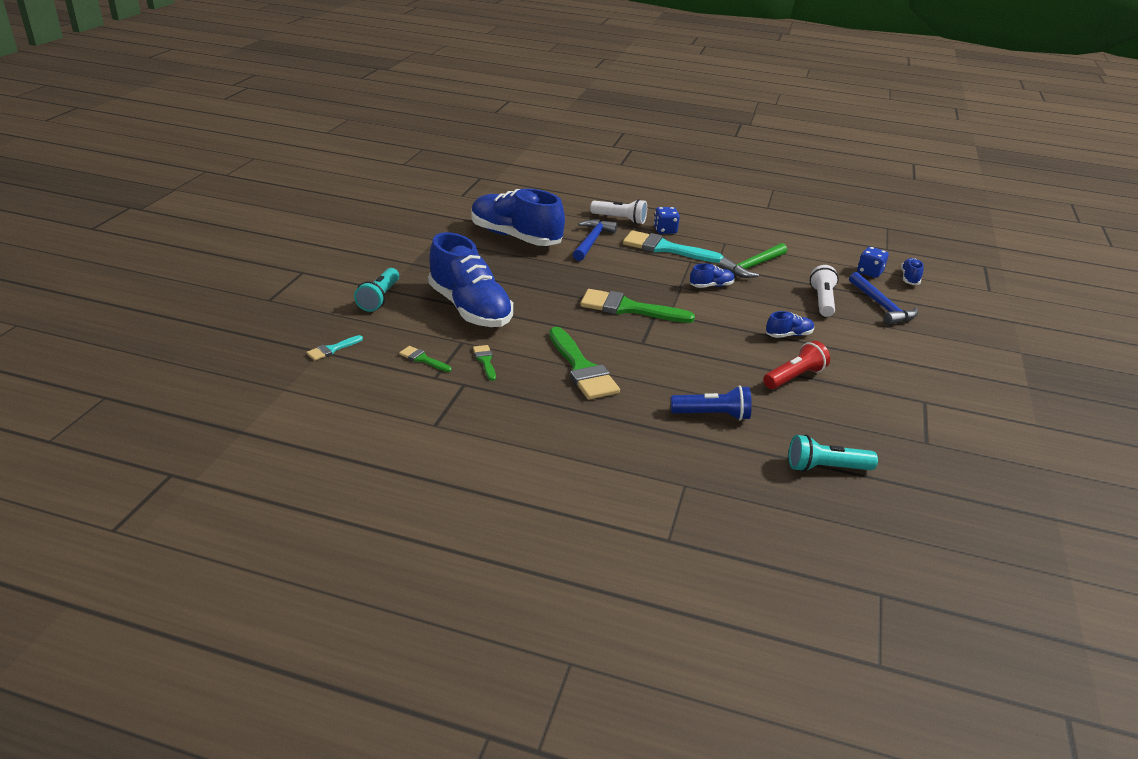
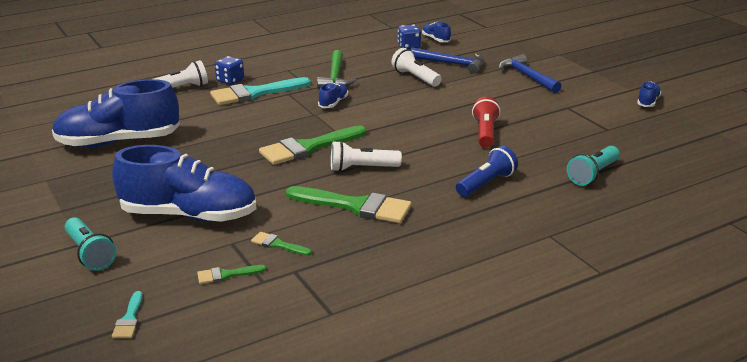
camera: 45 degrees left, 5 degrees down
blue hammer [573,220,617,261] -> blue hammer moved to [498,54,562,93]
blue shoe [766,311,814,338] -> blue shoe moved to [637,82,661,107]
none -> white flashlight [331,141,402,172]

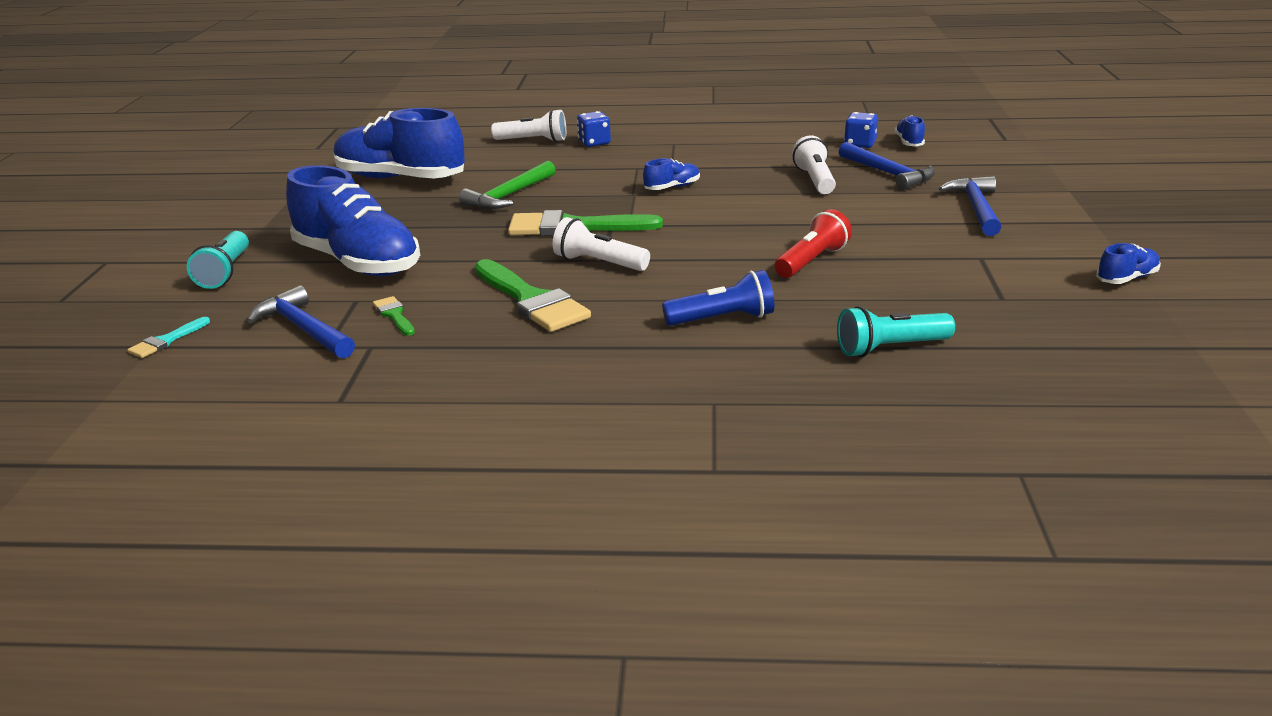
camera: 35 degrees right, 0 degrees up
green brush [197,265,266,284] -> blue hammer [247,285,355,358]
turquoise brush [210,77,311,105] -> none
green hammer [317,50,356,89] -> green hammer moved to [459,161,556,209]

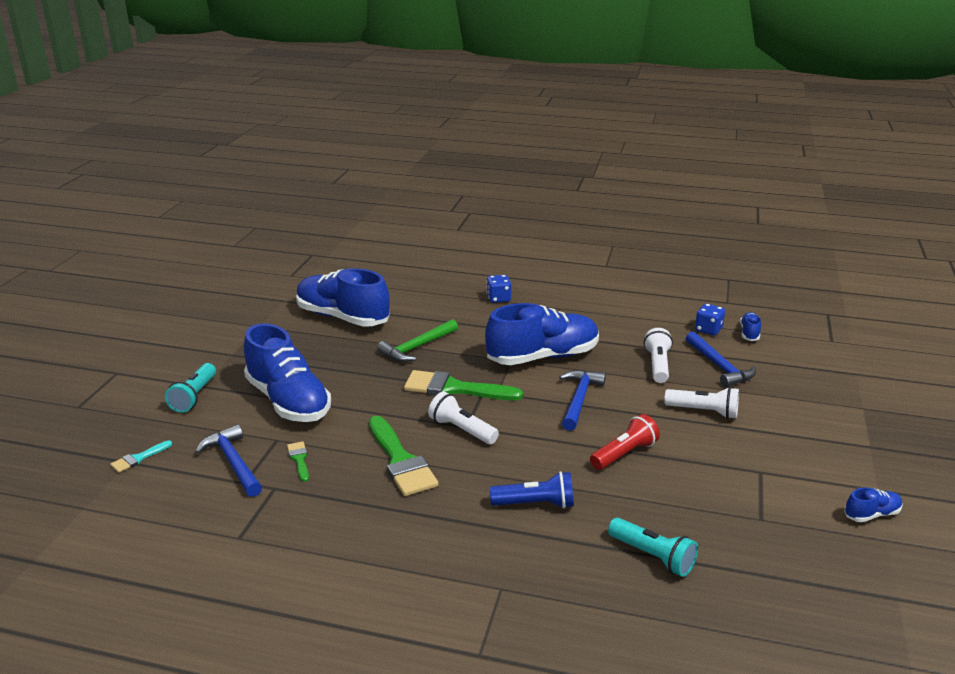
camera: 10 degrees right, 0 degrees up
white flashlight [491,109,566,142] -> white flashlight moved to [664,387,739,419]
blue shoe [643,158,700,190] -> blue shoe [485,303,599,365], size x2.38
turquoise flashlight [837,306,955,357] -> turquoise flashlight turned 135 degrees counterclockwise [608,518,698,577]
blue hammer [939,176,1001,236] -> blue hammer moved to [559,370,606,431]

